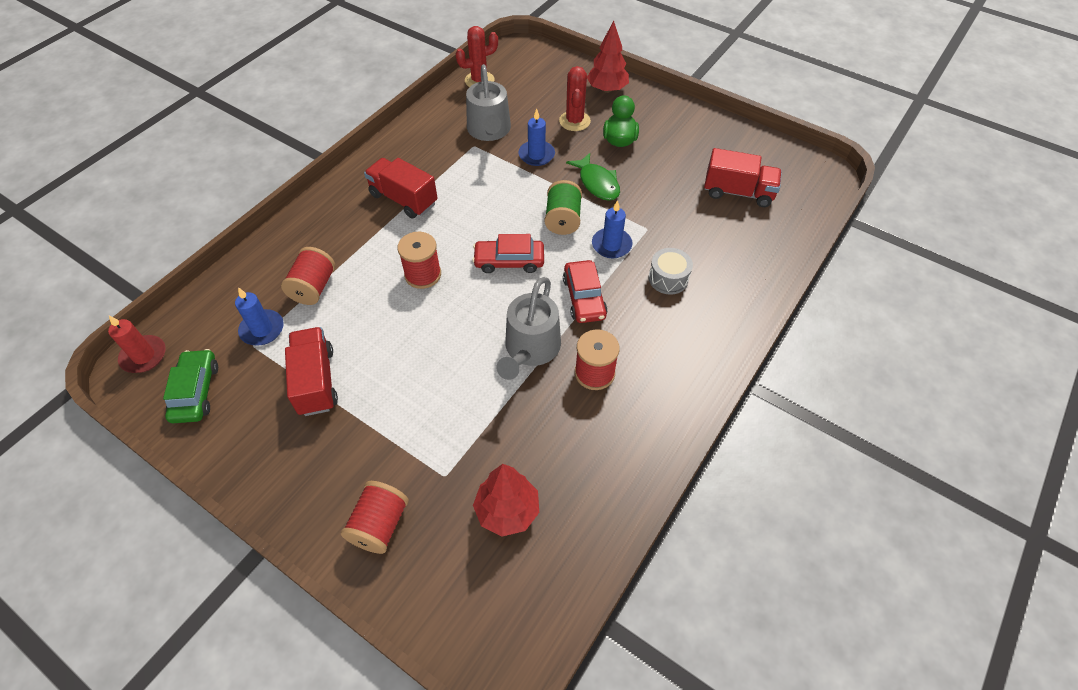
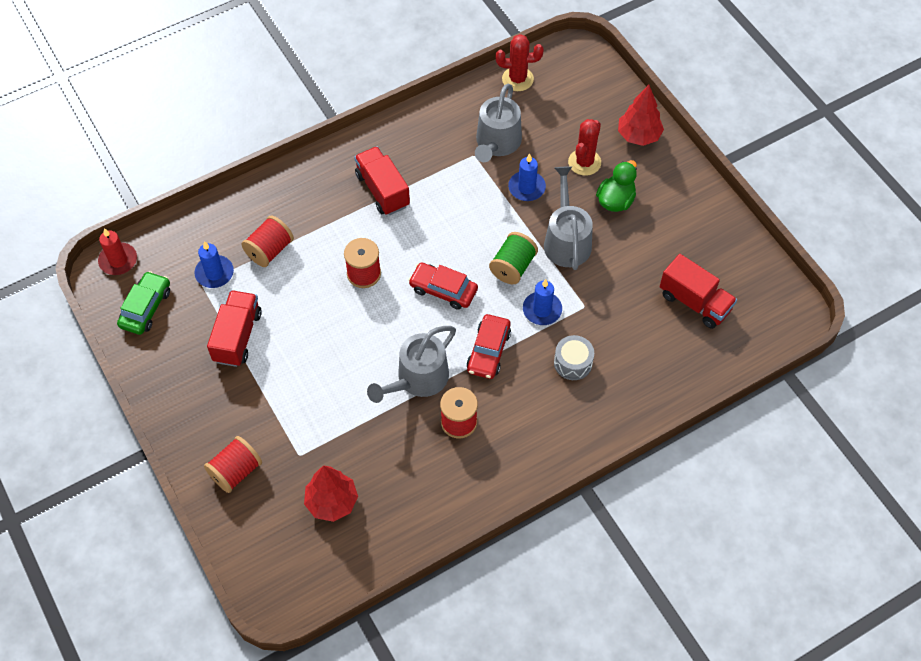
camera: 25 degrees right, 5 degrees up
green fish [566,153,620,201] -> grey watering can [544,166,593,270]

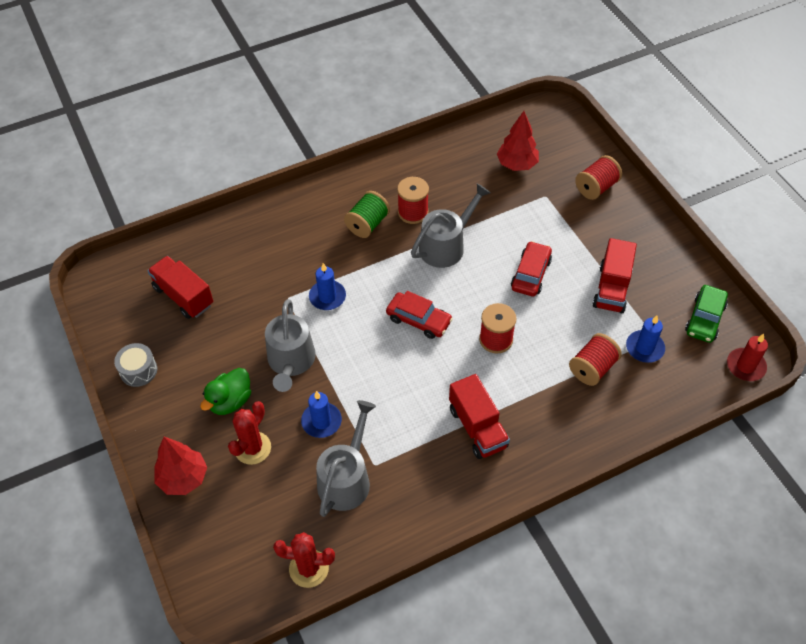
camera: 175 degrees left, 5 degrees down
red car [466,314,511,379] -> red car moved to [511,241,552,297]
green spool [489,232,538,284] -> green spool moved to [344,191,390,238]
grey drum [554,335,594,380] -> grey drum moved to [114,343,157,387]

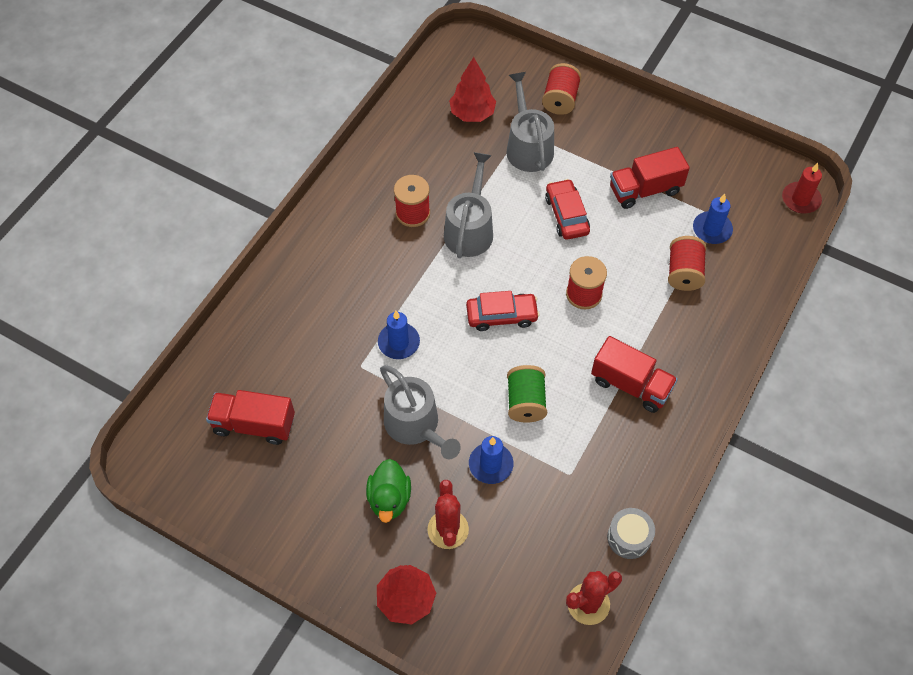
camera: 35 degrees left, 5 degrees up
grey drum [114,343,157,387] -> grey drum moved to [607,508,655,559]
grey watering can [316,400,376,517] -> grey watering can moved to [507,72,554,172]
green spool [344,191,390,238] -> green spool moved to [507,365,547,422]
red truck [593,238,637,313] -> red truck turned 90 degrees clockwise [610,147,690,209]
green car [685,285,728,343] -> none

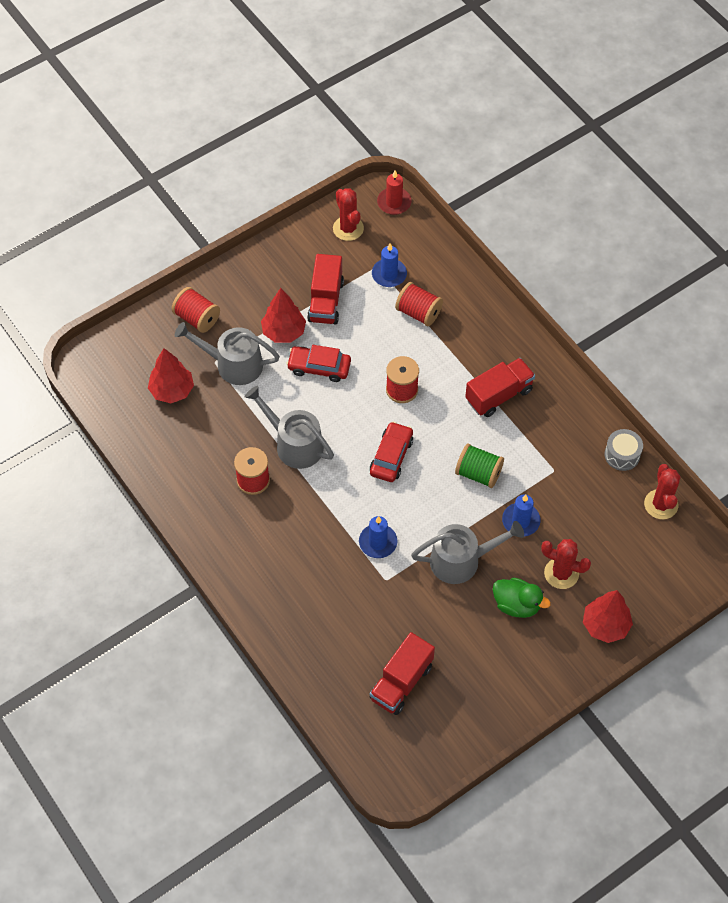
camera: 65 degrees left, 0 degrees up
none -> red tree [261,288,306,343]
none -> red cactus [333,188,364,241]

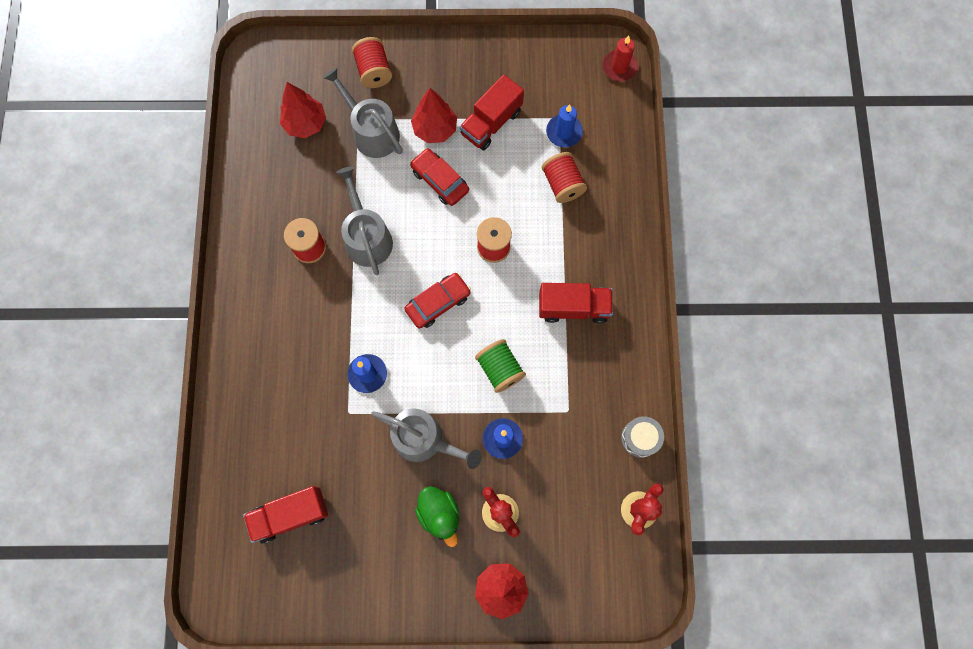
camera: 35 degrees right, 15 degrees up
red cactus [333,188,364,241] -> none

